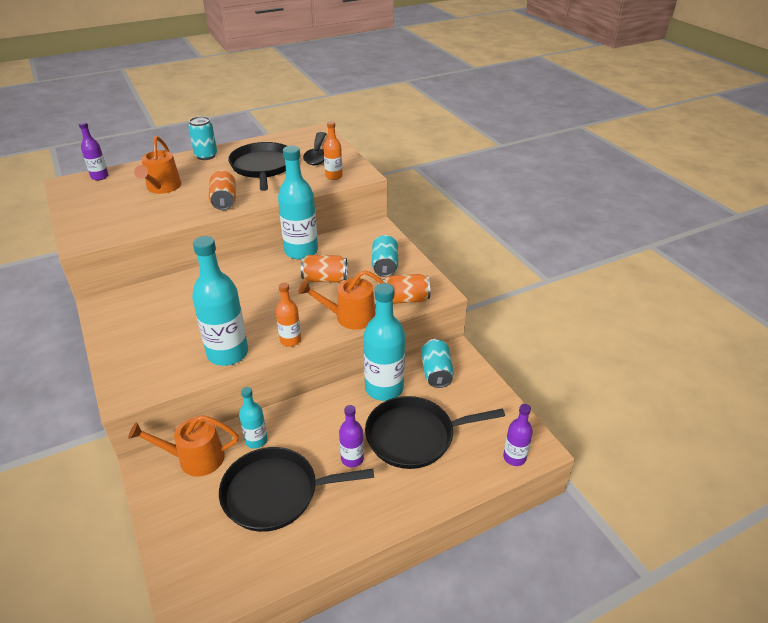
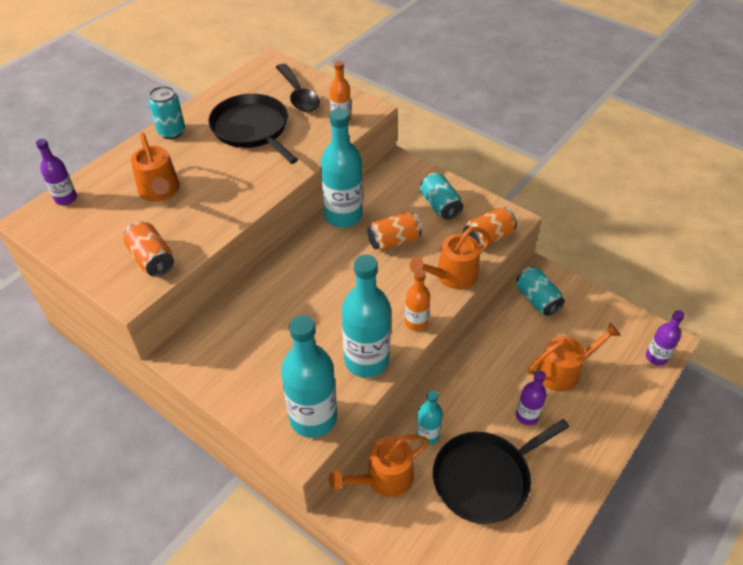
camera: 25 degrees left, 10 degrees up
orange can [209,170,236,210] -> orange can moved to [123,222,174,277]
turquoise bottle [364,283,405,401] -> turquoise bottle moved to [281,315,337,438]
black pan [365,396,505,469] -> orange watering can [529,323,621,392]

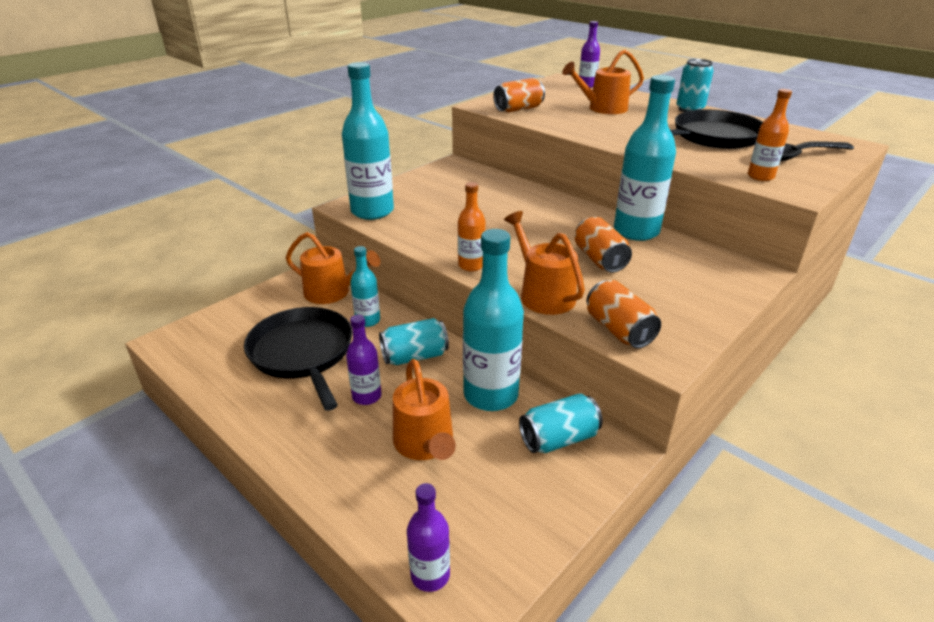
camera: 95 degrees right, 15 degrees down
orange watering can [329,435,429,497] -> orange watering can turned 135 degrees clockwise [286,232,381,304]
turquoise bottle [342,255,391,378] -> turquoise bottle moved to [463,229,524,411]
turquoise can [420,173,463,220] -> turquoise can moved to [379,318,449,365]

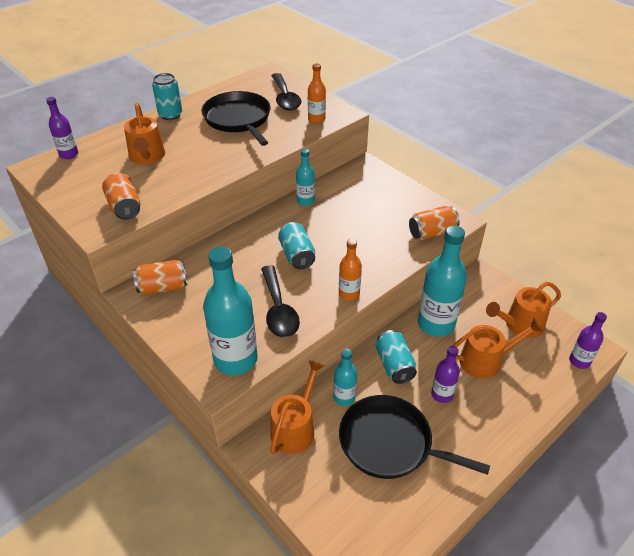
camera: 85 degrees left, 10 degrees up
black pan [244,307,352,411] -> black pan turned 45 degrees clockwise [339,395,490,479]
orange watering can [504,211,585,315] -> orange watering can moved to [486,282,561,338]
turquoise can [519,393,603,453] -> turquoise can moved to [278,222,315,269]
orange can [575,217,632,272] -> orange can moved to [133,260,187,295]
turquoise bottle [614,75,676,241] -> turquoise bottle [296,148,315,206], size x0.53
none -> black spoon [261,265,300,338]

